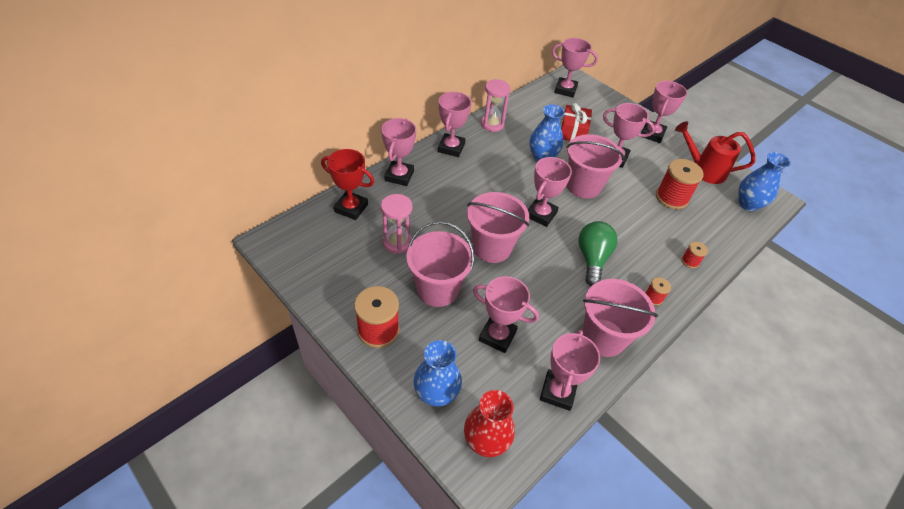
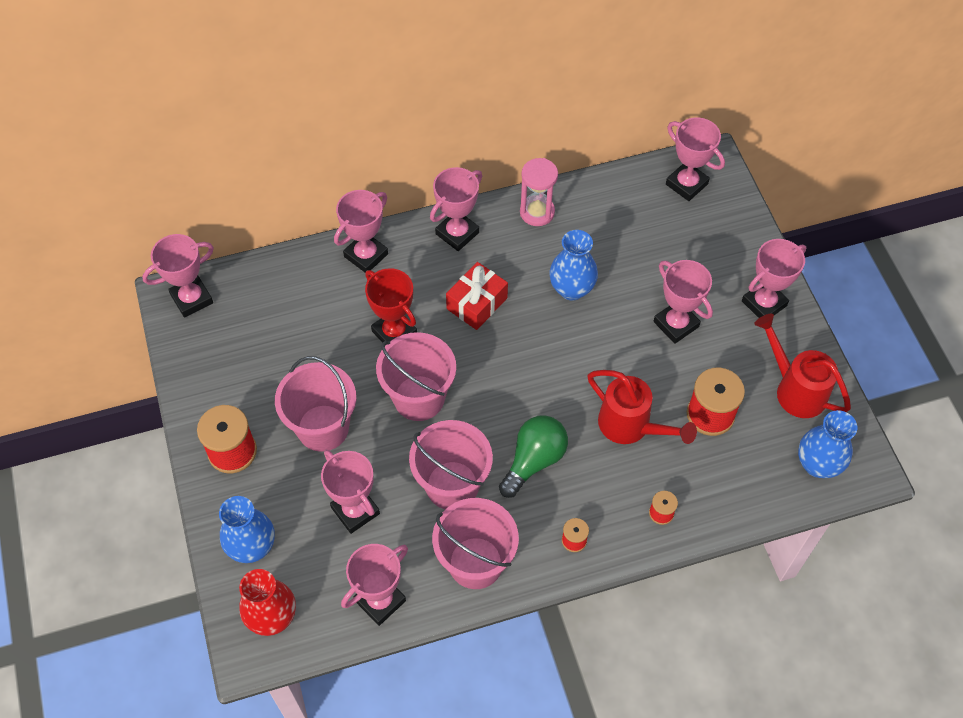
camera: 30 degrees right, 10 degrees up
red trophy [321,149,374,220] -> red trophy moved to [365,268,417,346]
pink hourglass [381,194,412,254] -> none
pink trophy [528,157,572,227] -> pink trophy moved to [142,234,214,318]
red gift [561,103,592,141] -> red gift moved to [446,262,508,330]
pink bucket [566,134,624,199] -> pink bucket moved to [409,420,493,509]
none -> red watering can [588,370,697,444]

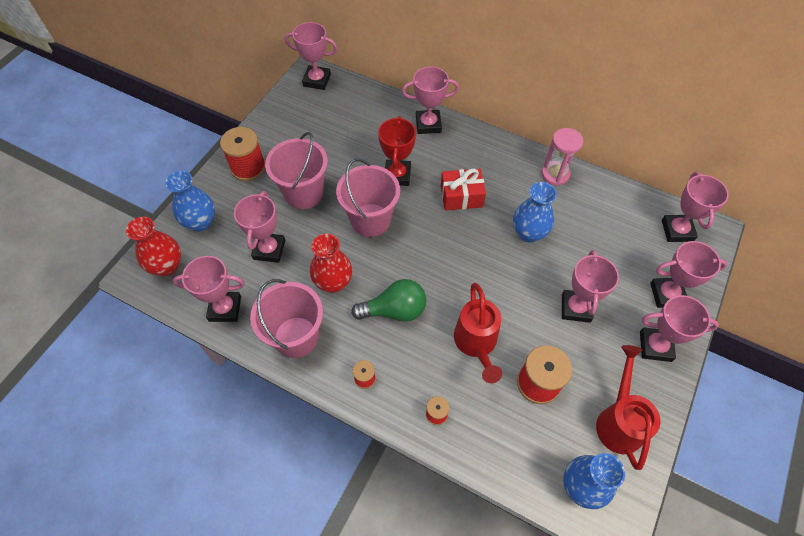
camera: 45 degrees right, 0 degrees up
pink bucket [409,420,493,509] -> red vase [310,234,352,293]
pink trophy [430,167,482,251] -> pink trophy moved to [650,241,727,308]

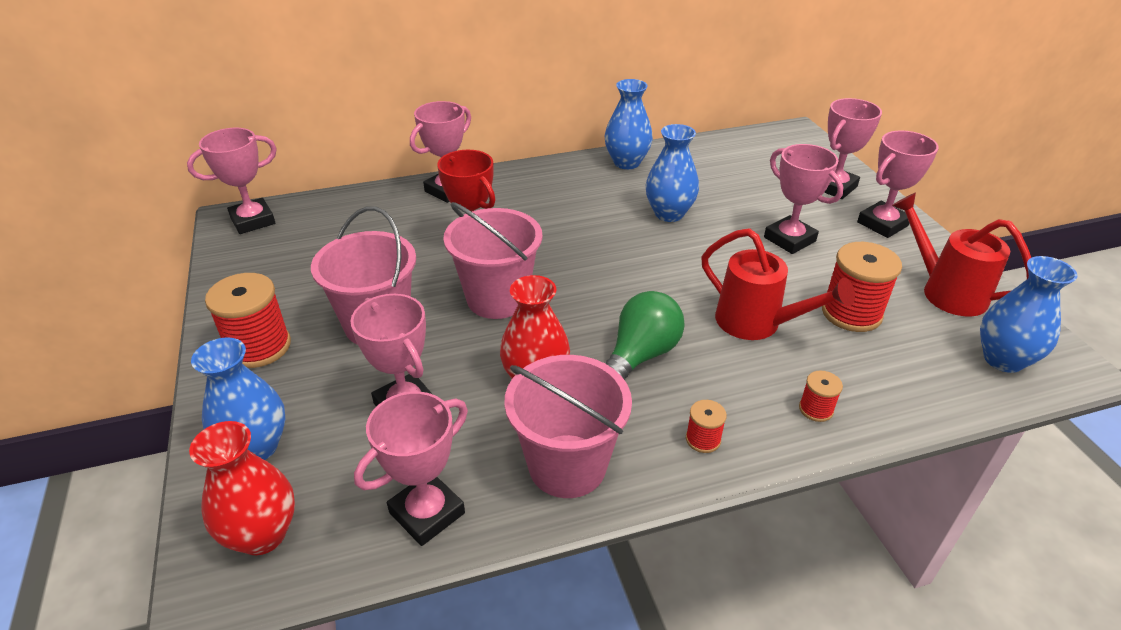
camera: 45 degrees left, 20 degrees down
red gift [441,168,486,211] -> none
pink hourglass [541,128,583,186] -> blue vase [605,79,653,169]
pink trophy [662,172,729,242] -> none

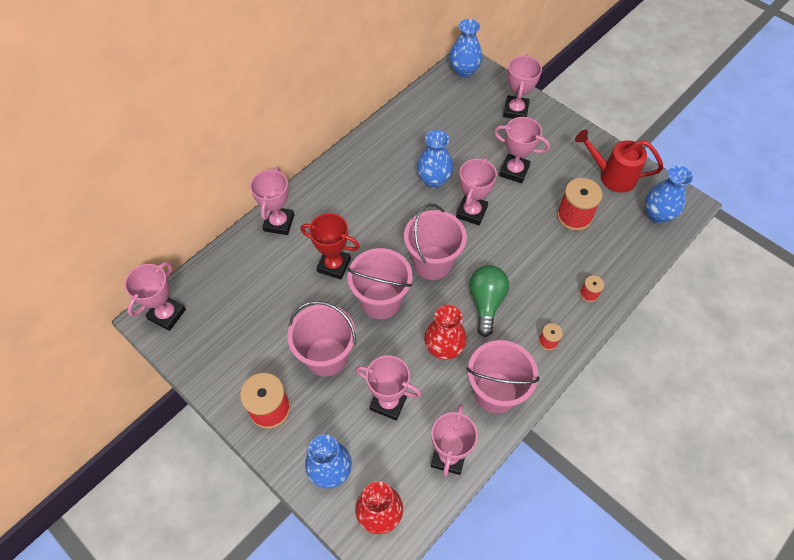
camera: 30 degrees left, 20 degrees up
blue vase [605,79,653,169] -> blue vase moved to [449,19,482,78]
red watering can [701,228,855,340] -> none
pink trophy [857,130,939,238] -> pink trophy moved to [456,157,497,225]
none -> pink bucket [404,203,467,280]

